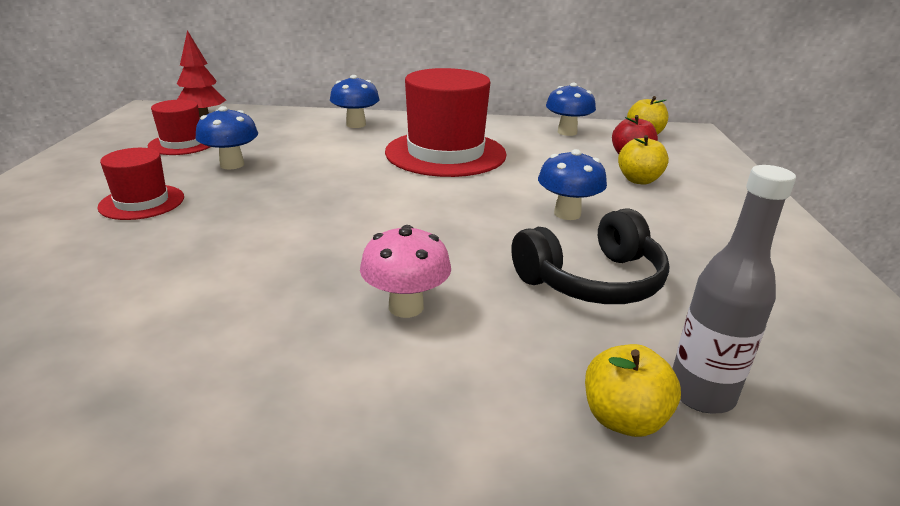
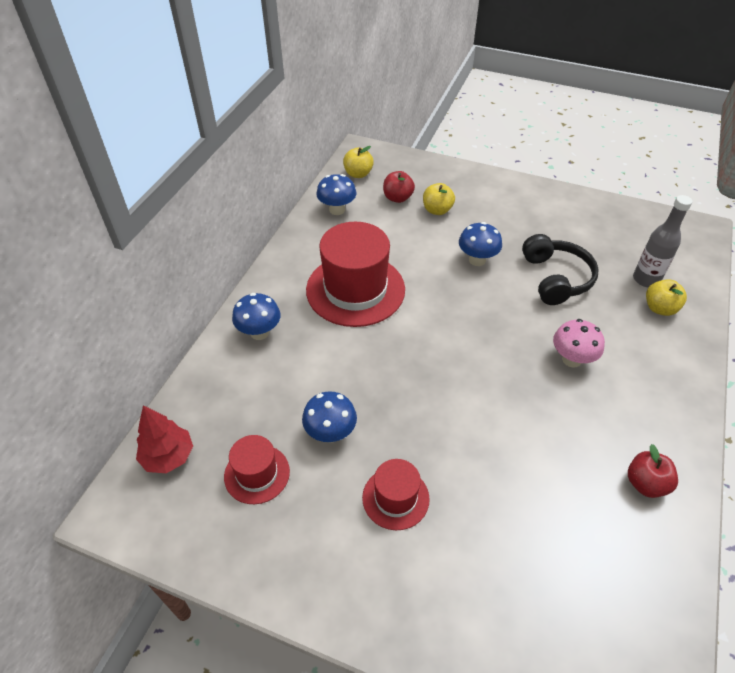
camera: 70 degrees left, 20 degrees up
none -> red apple [628,444,678,498]

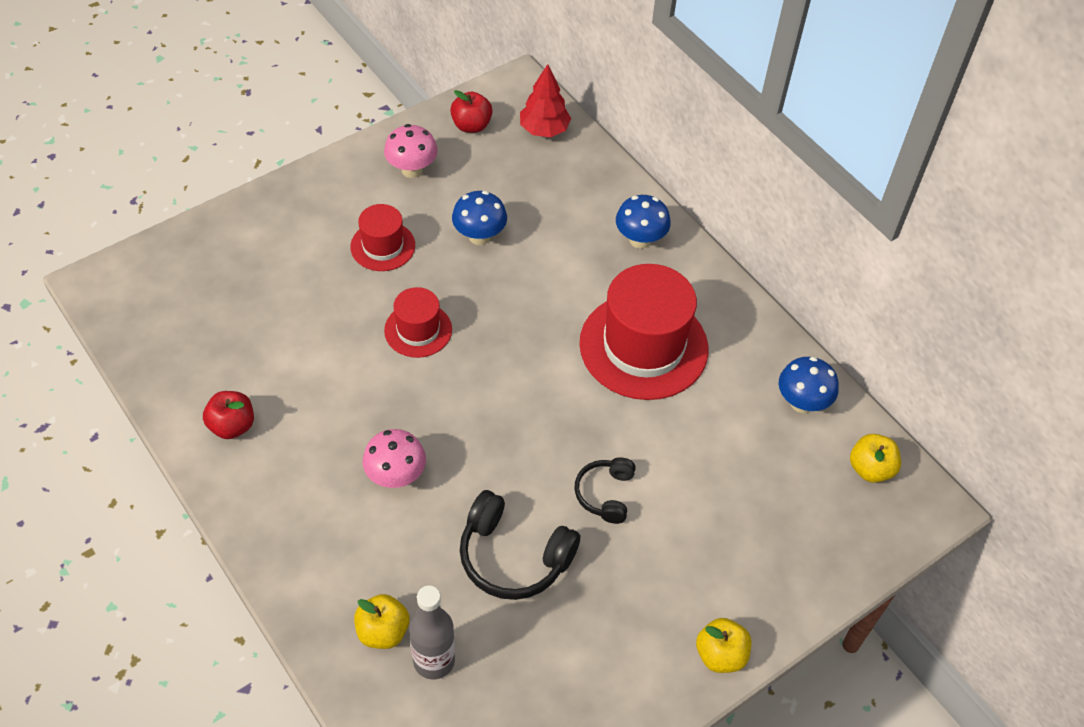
camera: 120 degrees right, 5 degrees up
red hat [224,435,290,504] -> red hat moved to [384,287,452,358]
red apple [383,171,415,203] -> red apple moved to [450,90,493,133]
yellow apple [423,183,455,215] -> yellow apple moved to [696,618,751,673]
blue mushroom [459,222,502,266] -> black headphones [574,457,636,524]
none -> pink mushroom [384,124,438,178]

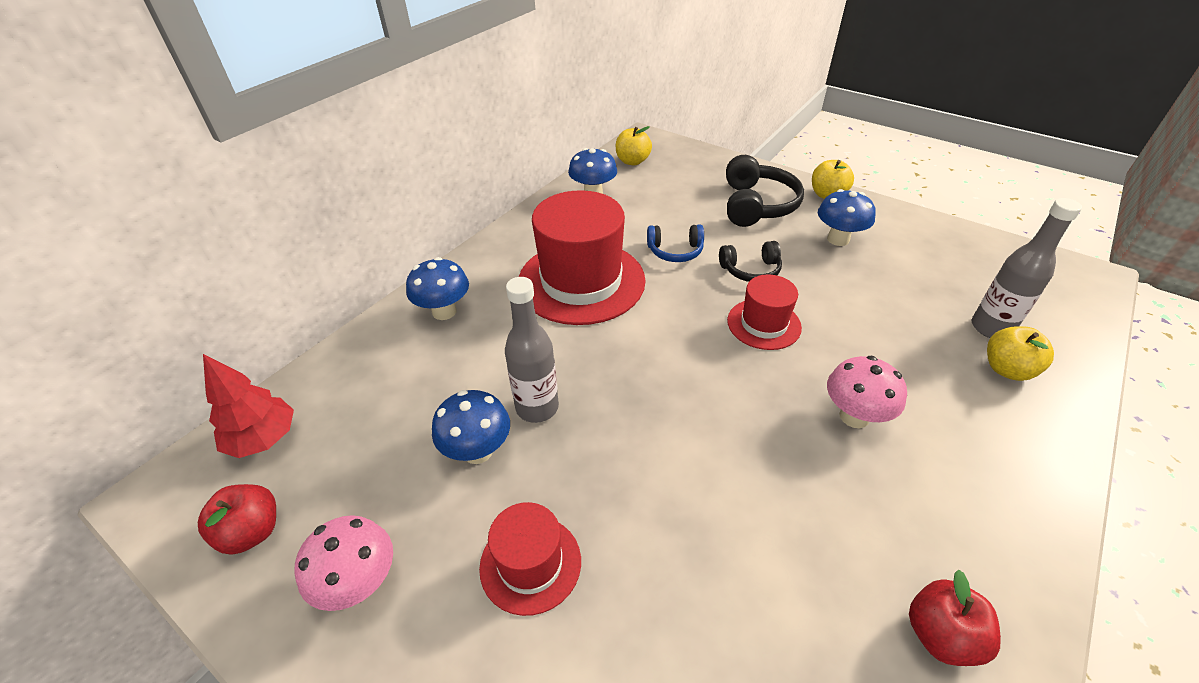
camera: 105 degrees left, 10 degrees down
red hat [384,287,452,358] -> red hat moved to [727,274,802,350]
black headphones [460,490,580,600] -> black headphones moved to [726,155,804,227]
none -> grey bottle [505,277,559,423]
none -> blue headphones [647,224,704,262]
none -> blue mushroom [818,189,876,246]

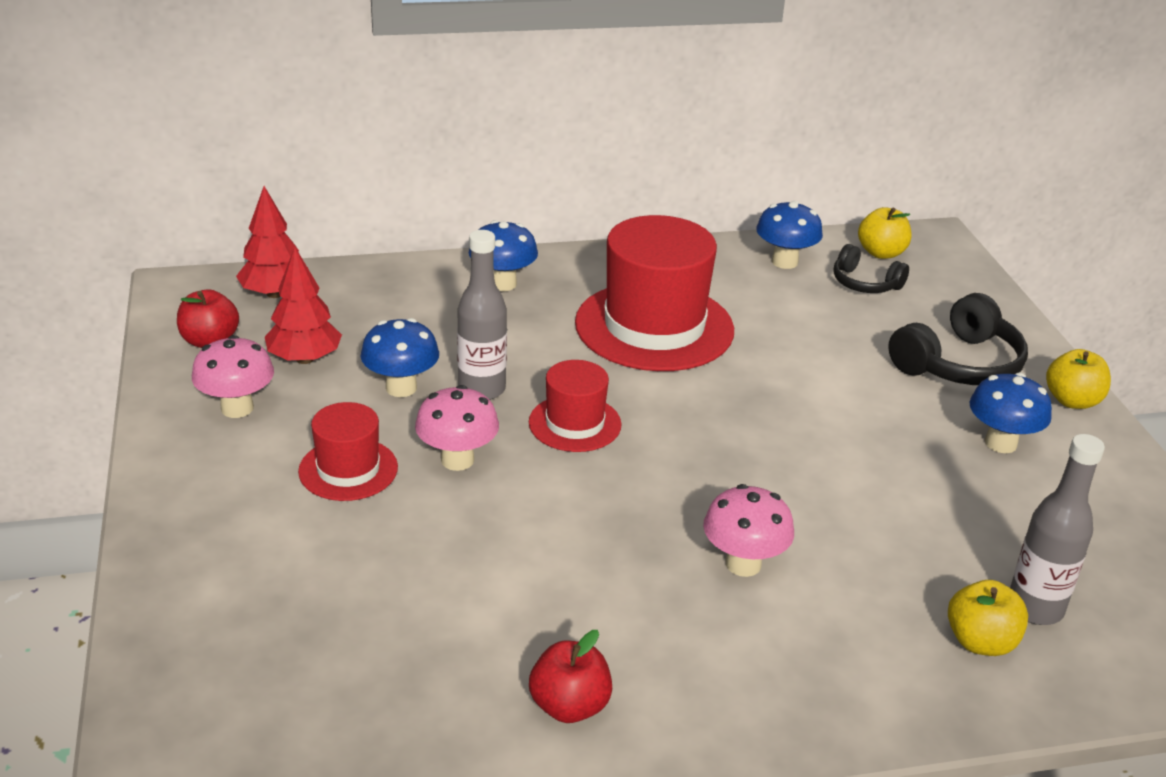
camera: 40 degrees right, 10 degrees down
blue headphones [647,224,704,262] -> none
black headphones [719,241,782,282] -> black headphones moved to [833,244,909,293]
red hat [727,274,802,350] -> red hat moved to [529,360,622,452]
none -> red tree [265,247,342,364]
none -> pink mushroom [415,385,499,471]

